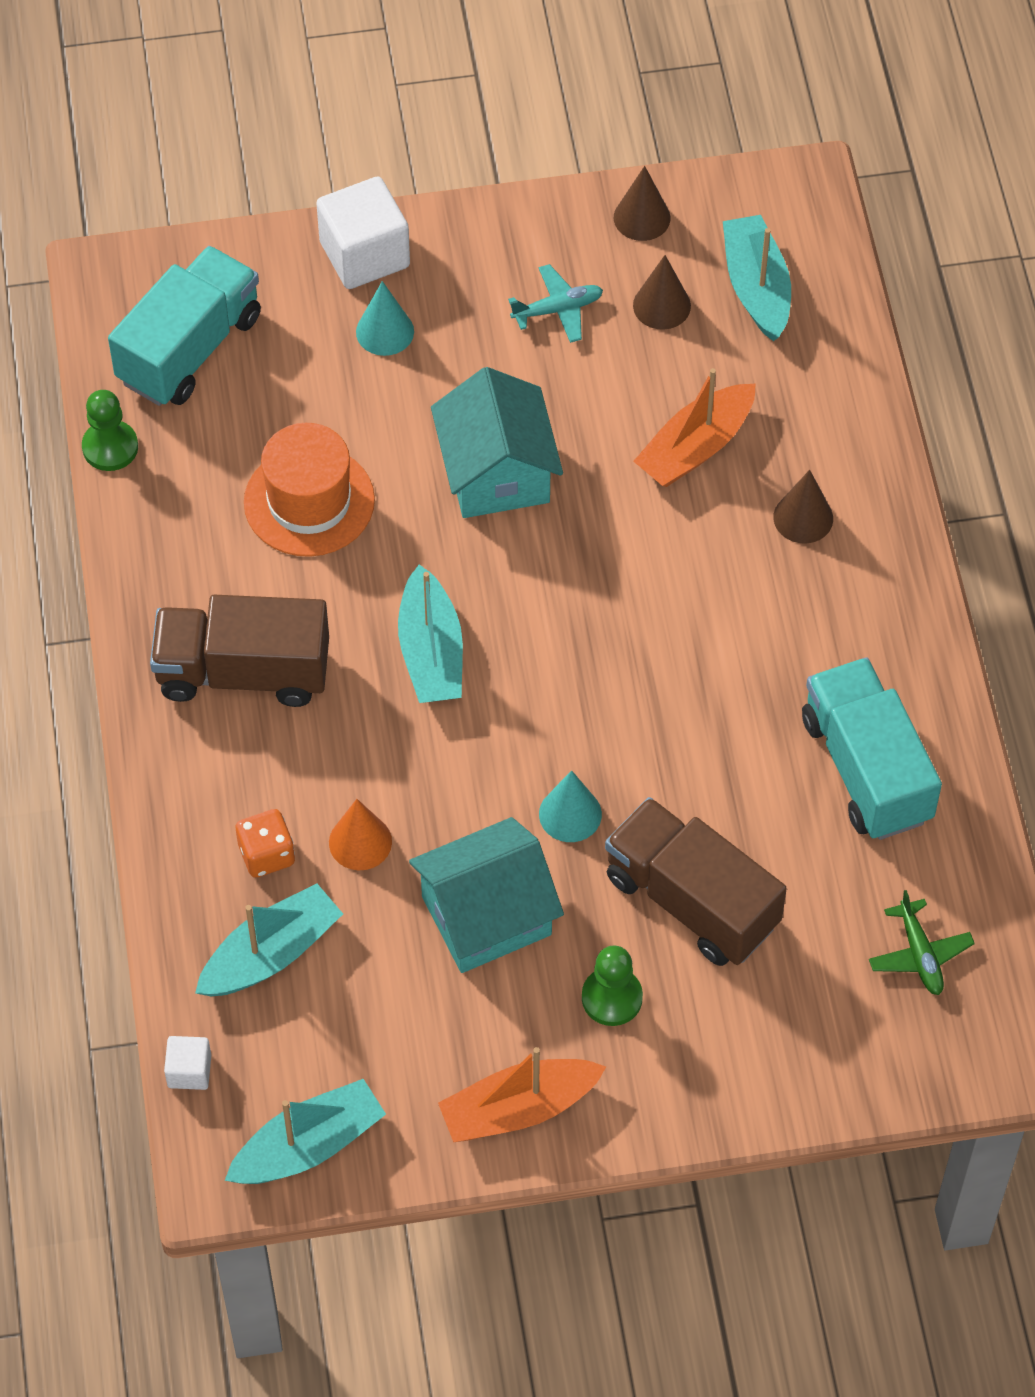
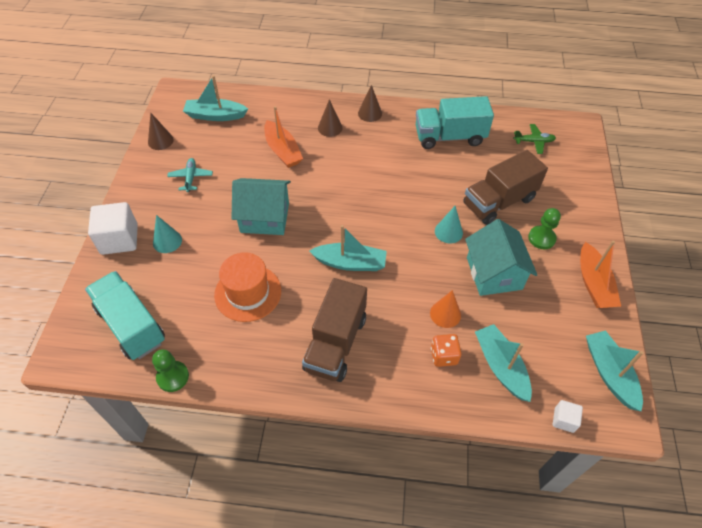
camera: 75 degrees left, 5 degrees down
brown cone [633,255,691,330] -> brown cone moved to [358,85,382,122]

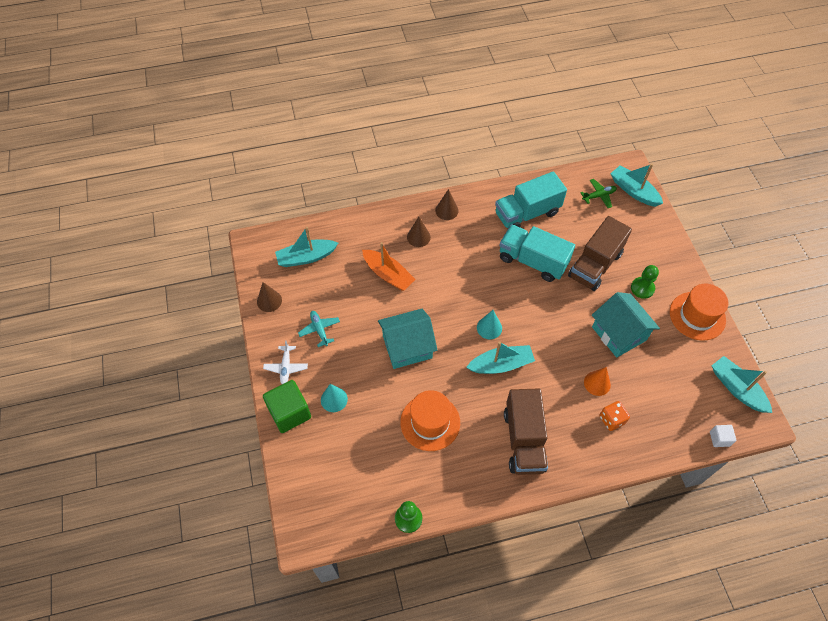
camera: 20 degrees left, 5 degrees up
turquoise truck [85,271,165,360] -> turquoise truck moved to [499,224,575,282]
white cube [88,202,138,255] -> green cube [263,380,311,433]
turquoise cone [435,206,463,244] -> turquoise cone moved to [477,310,502,339]
turquoise boat [475,324,532,402] -> turquoise boat moved to [610,164,663,207]
orange boat [580,241,621,308] -> orange hat [670,284,729,341]
none -> white plane [263,340,308,384]

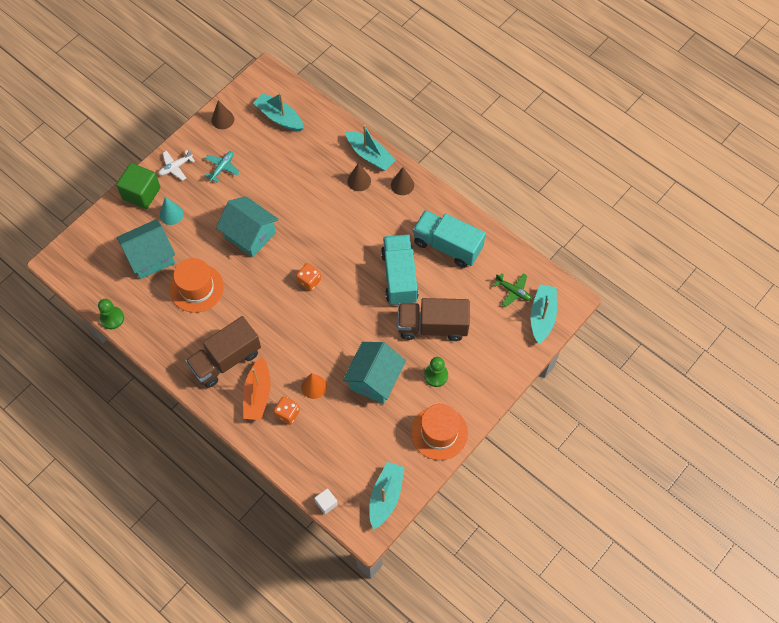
camera: 55 degrees right, 5 degrees up
orange boat [362,242,416,291] -> orange boat moved to [243,357,271,420]
turquoise boat [466,342,535,374] -> turquoise boat moved to [346,125,396,171]
turquoise cone [477,310,502,339] -> orange dice [296,263,321,291]
none -> turquoise house [117,219,175,279]

